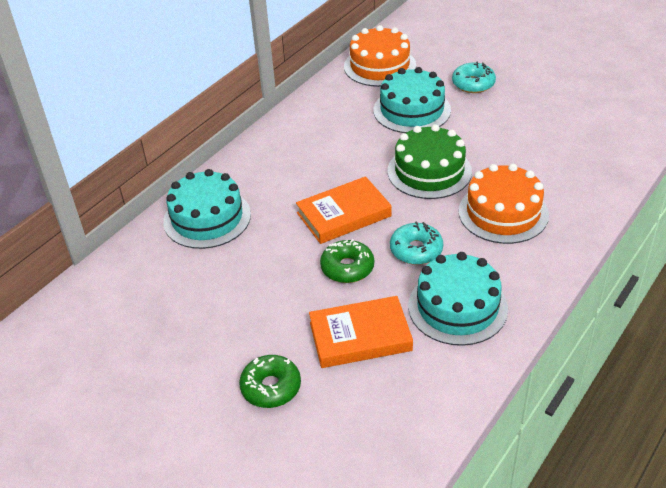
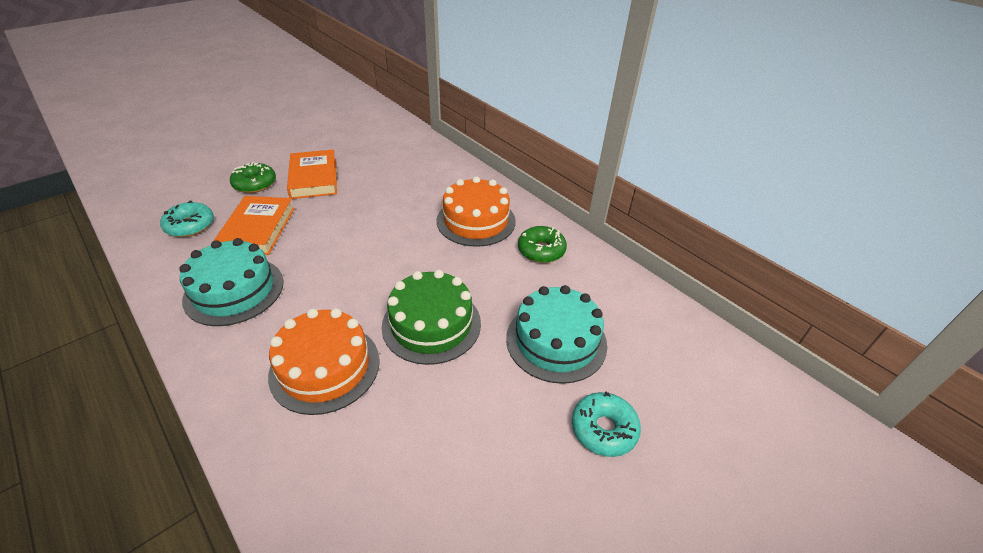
camera: 100 degrees right, 0 degrees up
turquoise cake [163,169,251,249] -> none
orange book [296,176,392,244] -> orange book moved to [287,150,337,199]
green donut [320,239,374,283] -> green donut moved to [518,226,567,263]
orange cake [344,25,416,87] -> orange cake moved to [436,176,515,247]
turquoise donut [390,221,443,265] -> turquoise donut moved to [160,201,214,237]

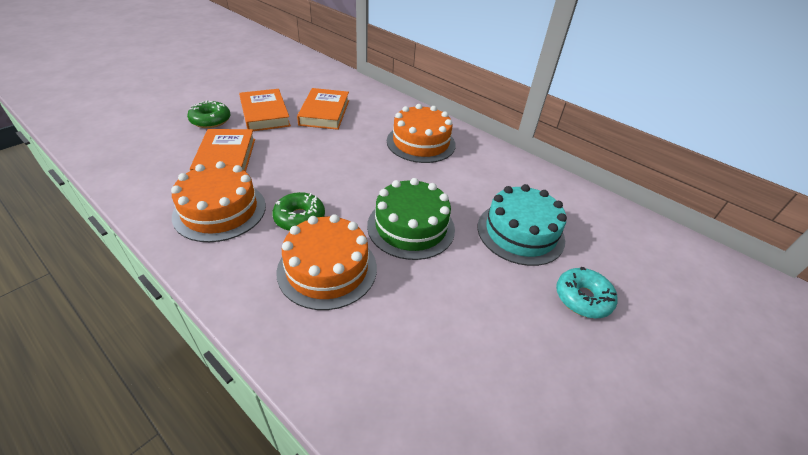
camera: 10 degrees left, 0 degrees up
turquoise donut [160,201,214,237] -> none
turquoise cake [179,238,283,326] -> orange cake [171,161,266,242]
green donut [518,226,567,263] -> green donut moved to [272,192,325,231]
none -> orange book [297,88,349,130]

